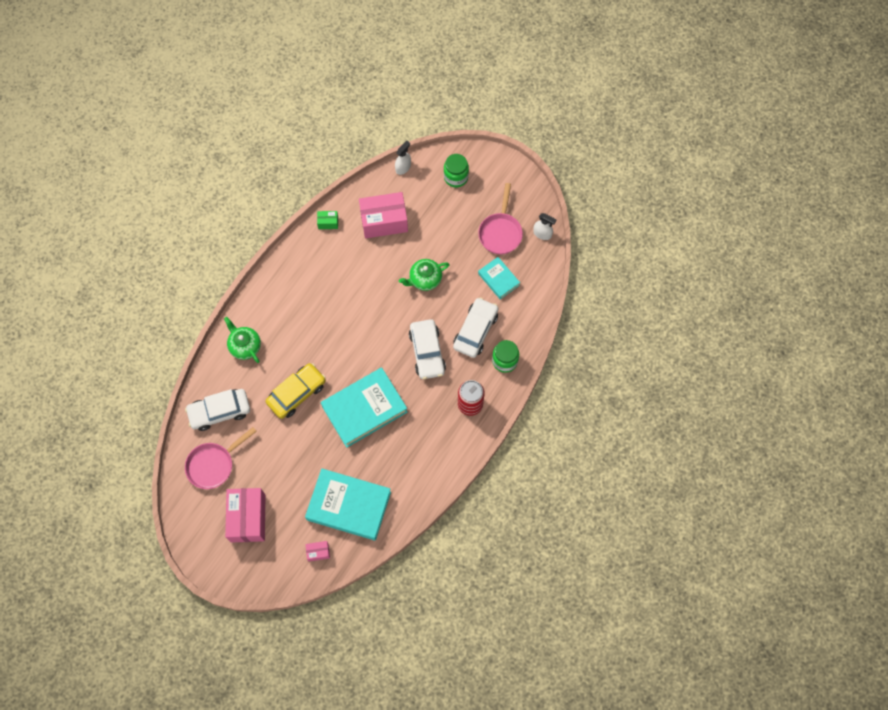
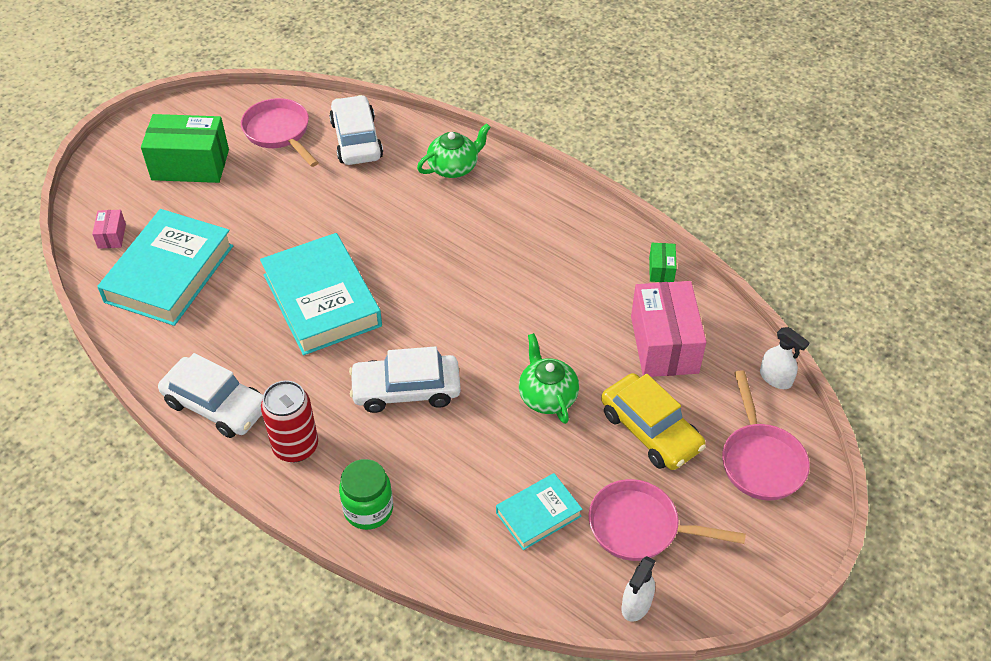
camera: 95 degrees right, 20 degrees down
pink box [225,488,265,543] -> green box [141,114,229,183]
yellow car [265,363,326,419] -> yellow car moved to [601,373,706,470]
green jar [444,154,469,188] -> pink pan [722,370,810,500]
white car [453,297,498,358] -> white car moved to [158,353,263,438]

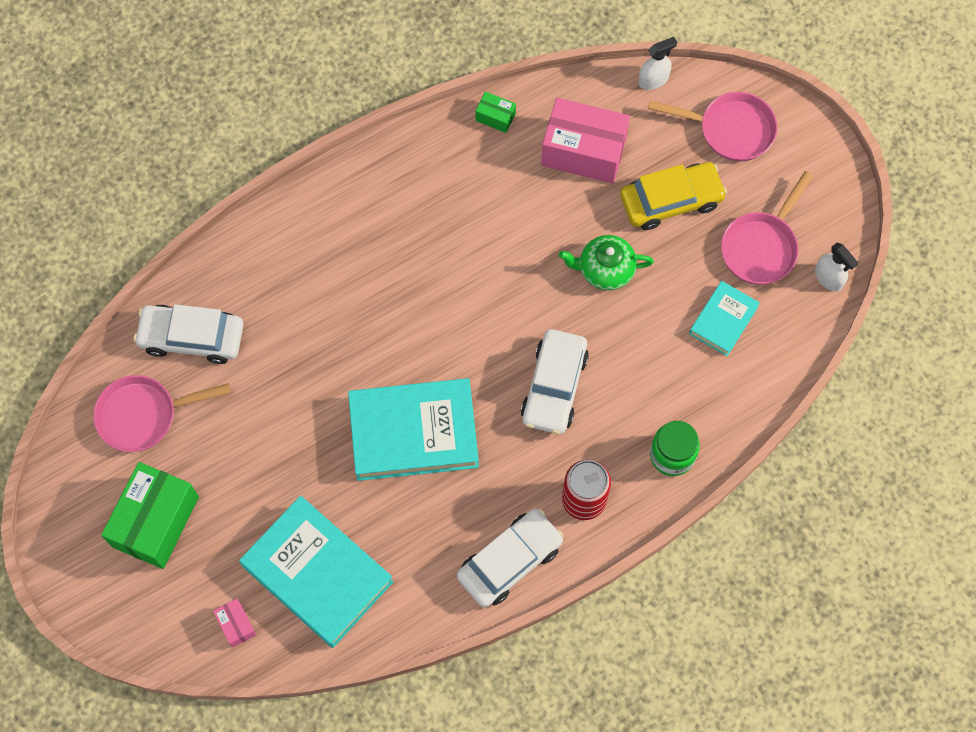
camera: 70 degrees left, 20 degrees up
pink box [92,210,126,249] -> pink box turned 45 degrees clockwise [213,598,256,648]
green teapot [417,123,491,178] -> none
turquoise book [496,473,582,550] -> turquoise book turned 45 degrees clockwise [689,281,760,356]

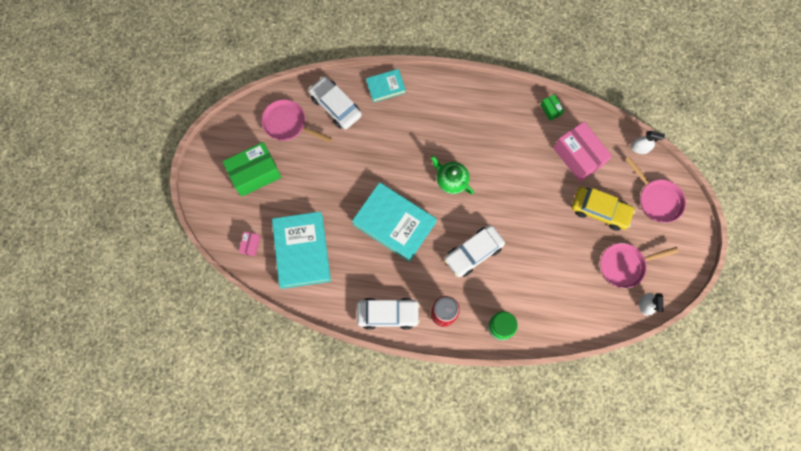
camera: 40 degrees right, 5 degrees up
green teapot [559,235,654,291] -> green teapot moved to [431,155,474,194]
turquoise book [689,281,760,356] -> turquoise book moved to [366,69,406,103]

